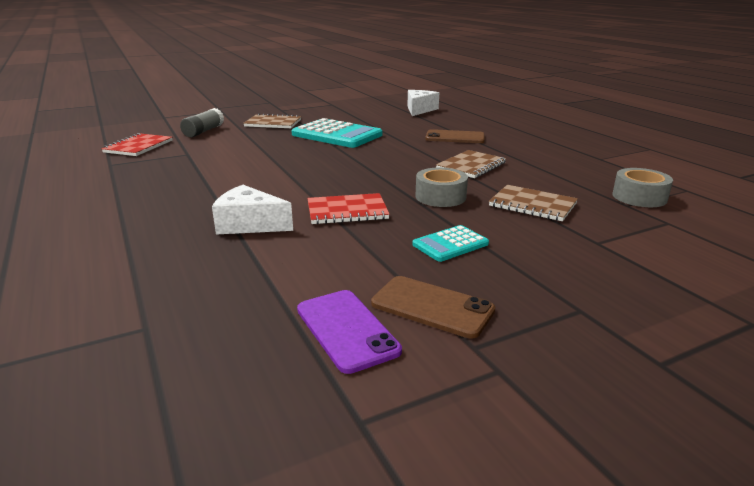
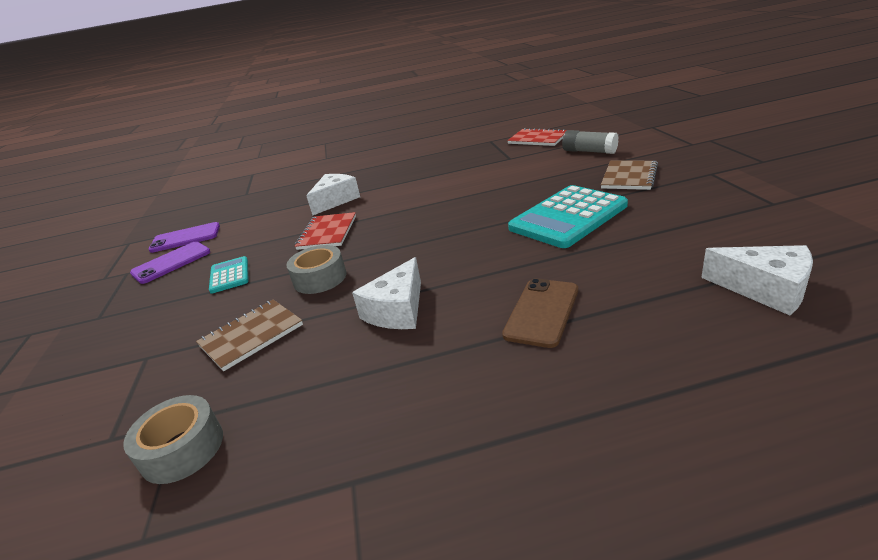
camera: 110 degrees right, 5 degrees up
brown phone [371,276,495,338] -> purple phone [130,241,211,284]
brown notebook [436,150,506,178] -> white cheese [352,257,421,329]

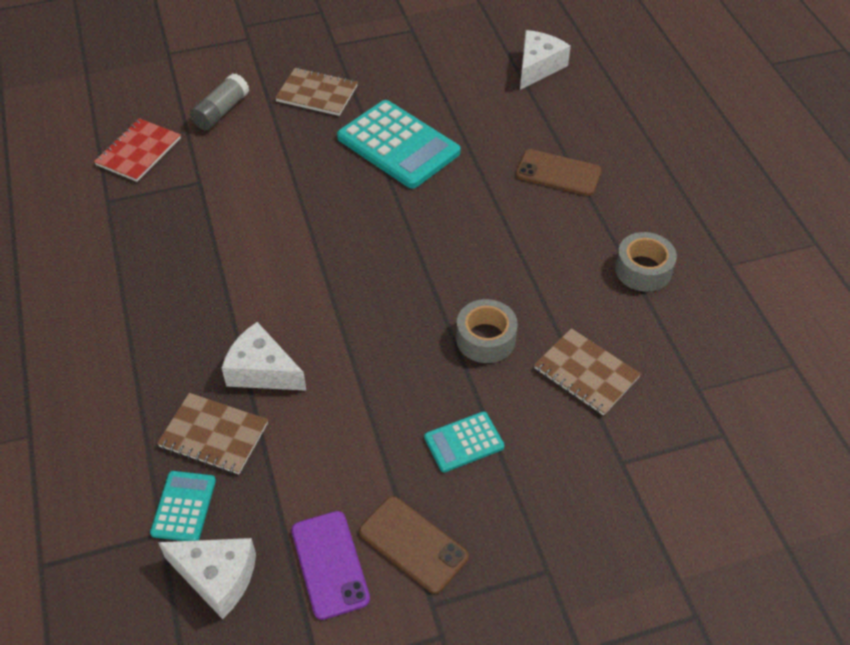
camera: 100 degrees left, 20 degrees up
grey tape [123,395,223,484] -> grey tape moved to [615,232,677,292]
purple phone [130,241,211,284] -> brown phone [359,496,469,594]
red notebook [295,212,356,250] -> none
white cheese [352,257,421,329] -> white cheese moved to [158,538,256,619]
none -> turquoise calculator [150,471,216,541]
none -> brown notebook [157,393,268,474]

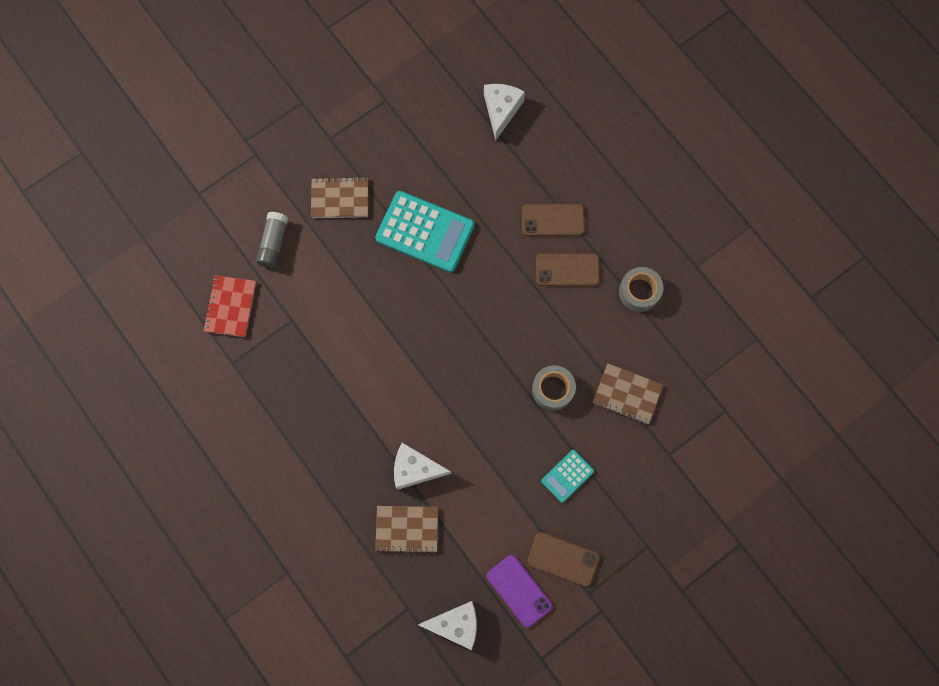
camera: 20 degrees left, 25 degrees up
turquoise calculator [150,471,216,541] -> none
none -> brown phone [536,253,600,286]

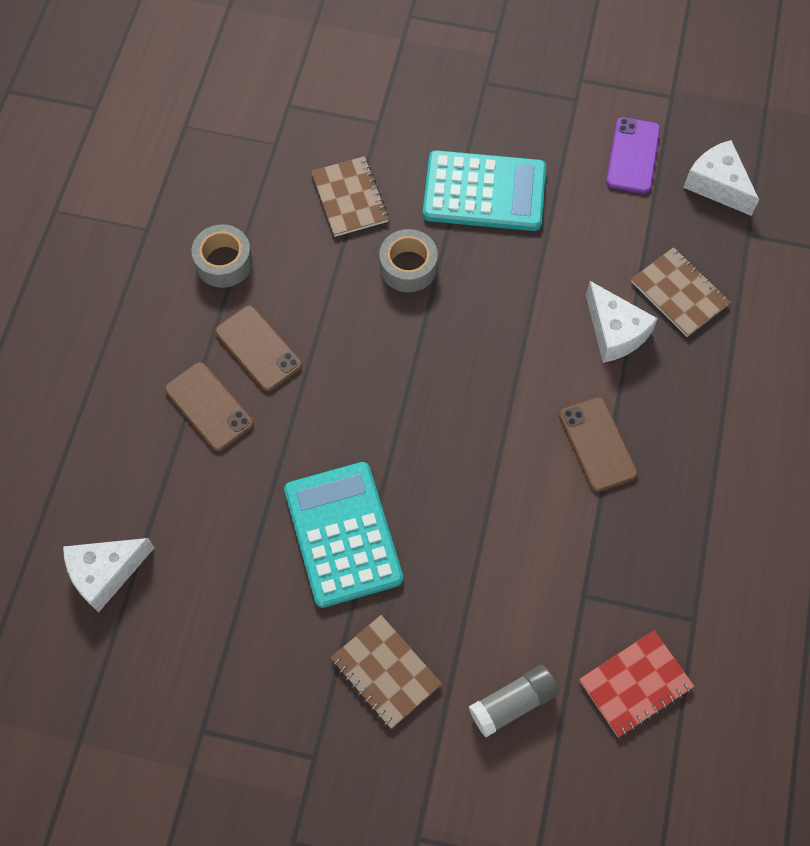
camera: 130 degrees left, 10 degrees down
brown phone [527,532,600,587] -> brown phone moved to [559,397,638,492]
turquoise calculator [541,450,594,503] -> turquoise calculator [423,150,546,231], size x1.96

